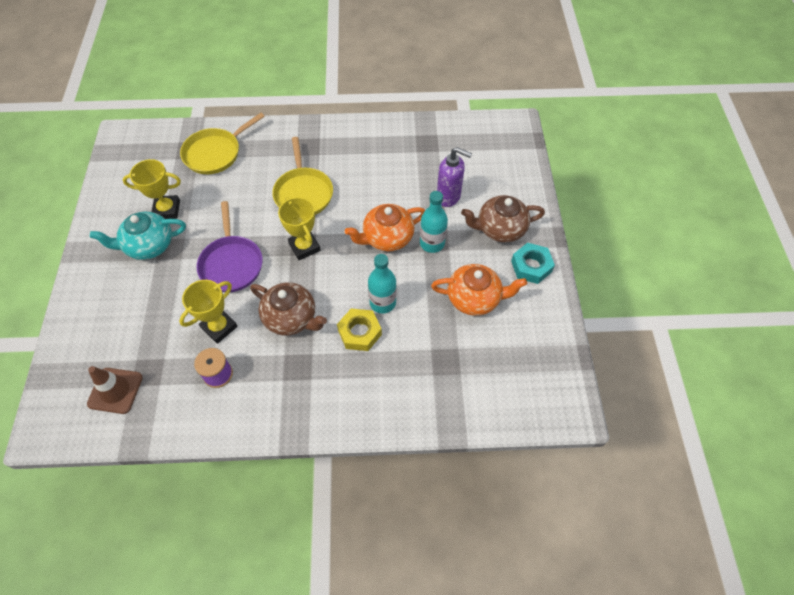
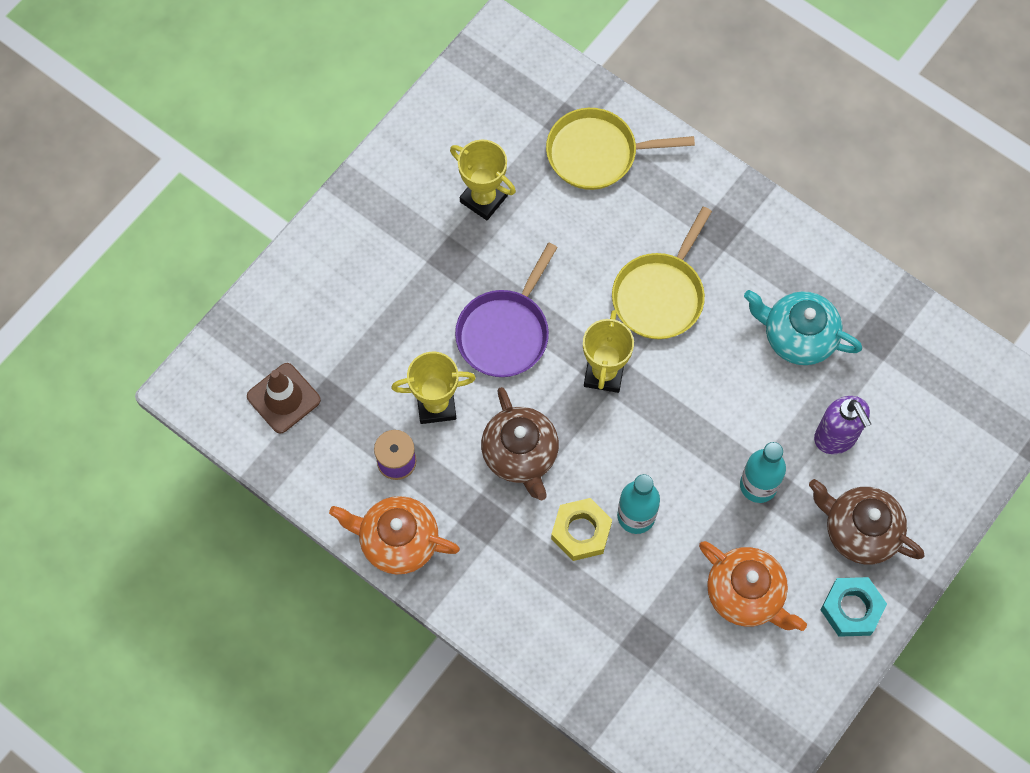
camera: 40 degrees right, 10 degrees up
turquoise teapot [90,212,186,260] -> turquoise teapot moved to [744,290,862,365]
orange teapot [345,204,425,251] -> orange teapot moved to [329,496,460,574]

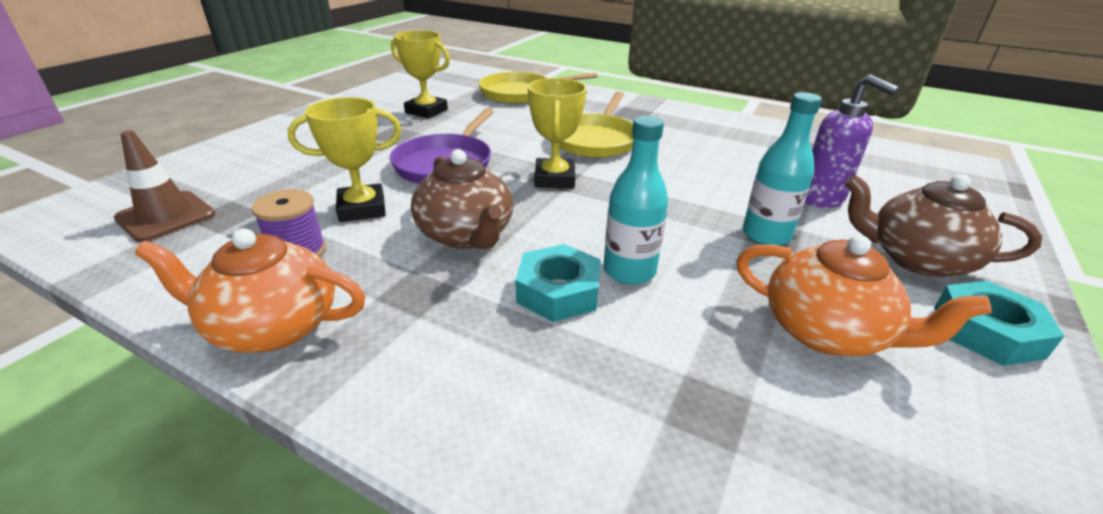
camera: 10 degrees left, 35 degrees down
yellow nut [551,498,612,561] -> turquoise nut [515,244,601,322]
turquoise teapot [744,290,862,365] -> none

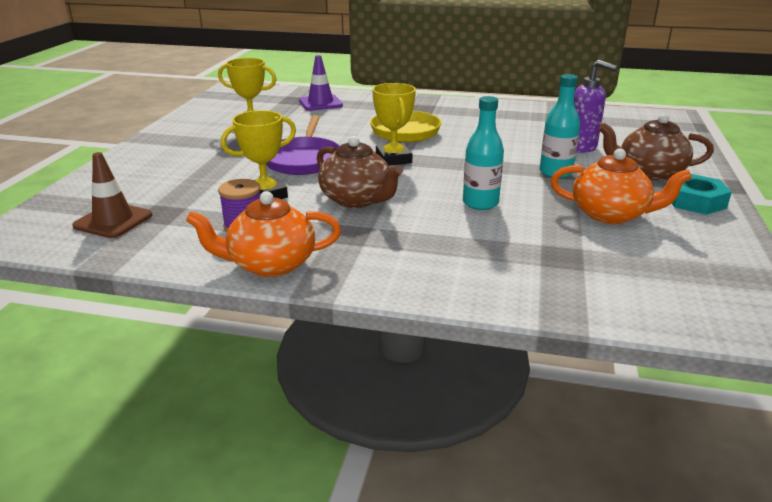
camera: 15 degrees left, 5 degrees down
yellow pan [479,72,598,104] -> purple traffic cone [299,55,343,111]
turquoise nut [515,244,601,322] -> none

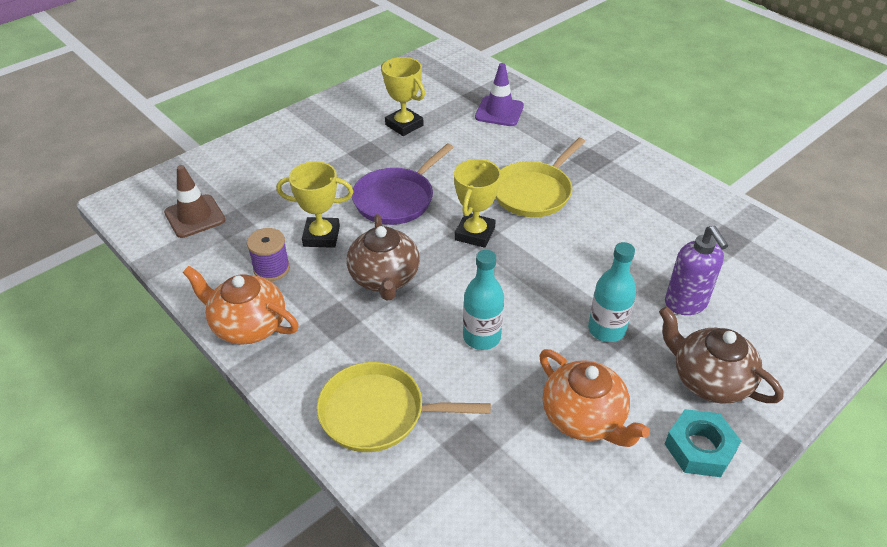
camera: 35 degrees right, 15 degrees up
none -> yellow pan [317,362,491,452]

